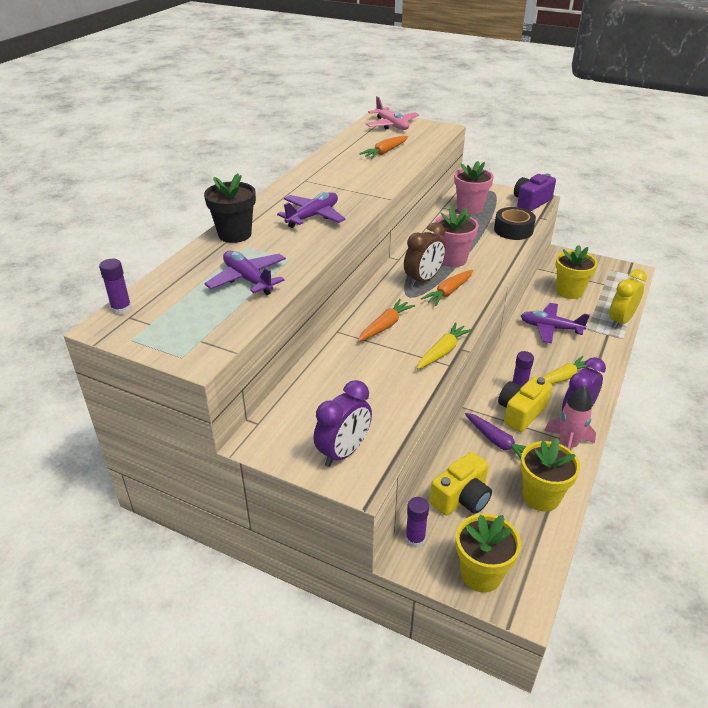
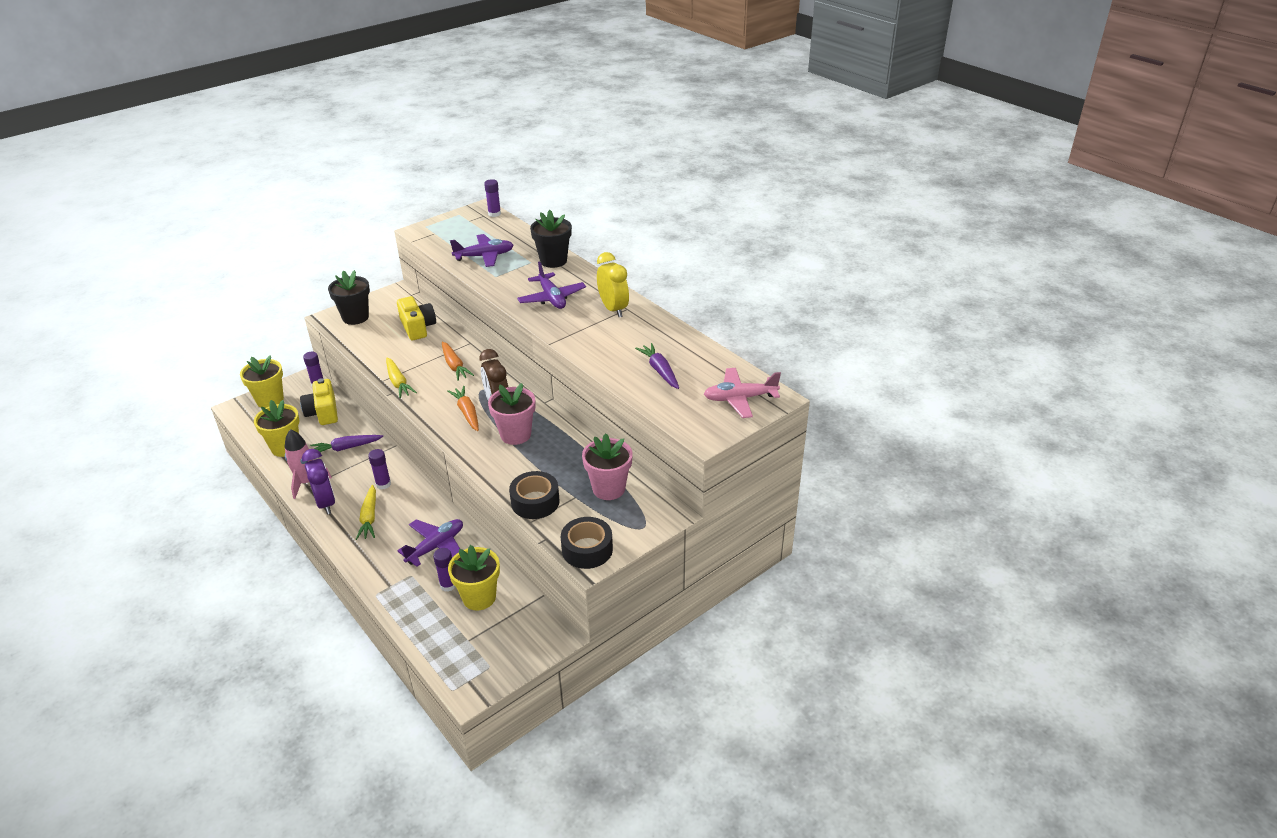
camera: 115 degrees right, 0 degrees up
purple clock [314,380,372,467] -> black flower pot [328,270,370,325]
orange carrot [359,136,408,159] -> purple carrot [635,343,679,389]
yellow camera [498,376,552,432] -> yellow camera moved to [397,296,436,340]
purple camera [514,173,556,211] -> black tape [561,517,613,569]
yellow clock [609,269,647,329] -> yellow clock moved to [597,252,629,317]
none -> purple glue stick [433,548,455,592]

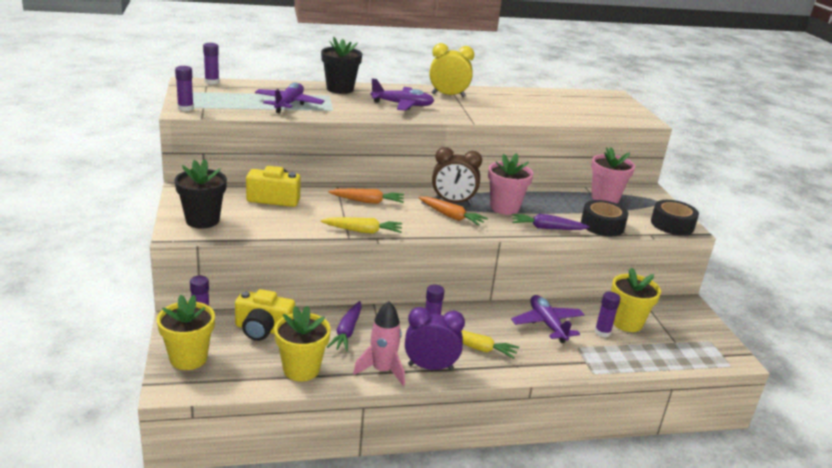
camera: 65 degrees left, 10 degrees down
orange carrot [447,386,479,431] -> orange carrot turned 150 degrees counterclockwise [418,197,488,226]
purple carrot [635,343,679,389] -> purple carrot moved to [512,214,589,230]
pink plane [704,368,781,418] -> none
none -> purple glue stick [175,66,194,111]

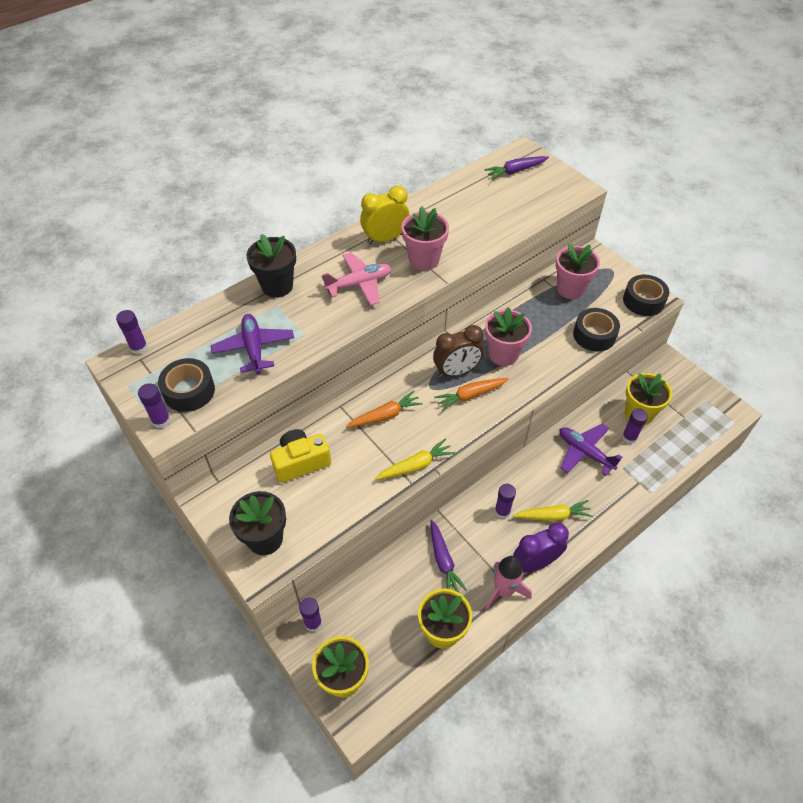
camera: 25 degrees left, 25 degrees up
yellow camera [235,289,295,341] -> none
purple plane [370,78,434,111] -> pink plane [322,252,392,306]
orange carrot [418,197,488,226] -> orange carrot turned 150 degrees clockwise [434,378,509,411]
purple carrot [512,214,589,230] -> purple carrot moved to [484,156,549,179]
none -> black tape [158,358,215,412]
none -> pink flower pot [402,206,449,271]

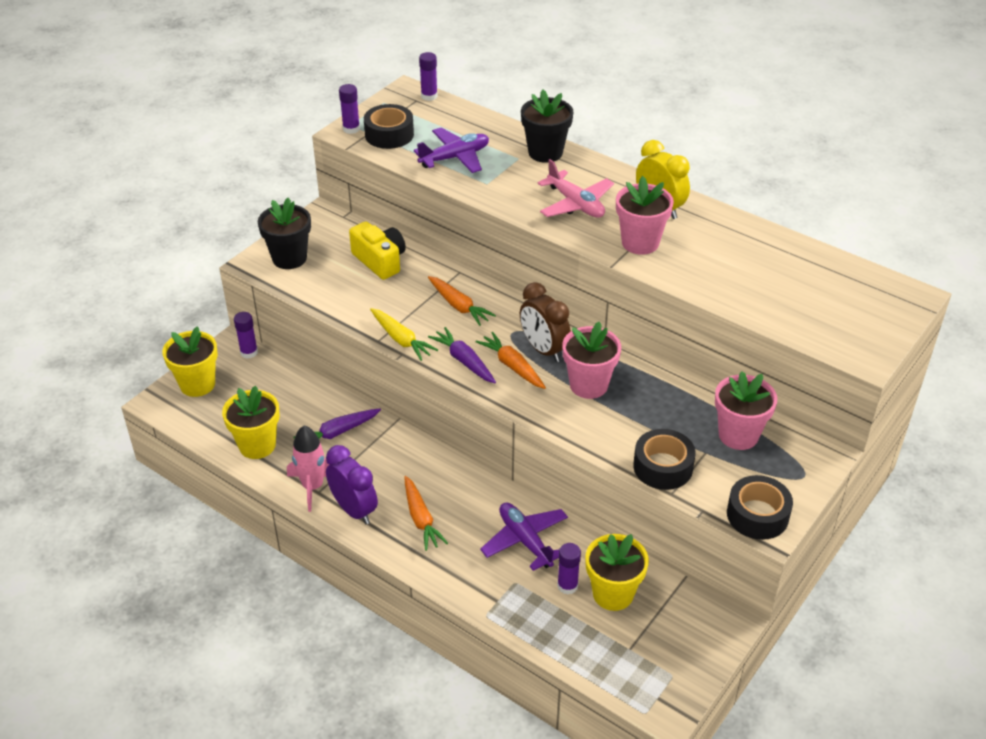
camera: 75 degrees right, 10 degrees down
purple carrot [484,156,549,179] -> purple carrot moved to [428,327,496,383]
purple glue stick [495,484,516,519] -> none
yellow carrot [513,500,593,521] -> orange carrot [404,476,448,551]
purple plane [559,423,622,476] -> purple plane turned 60 degrees counterclockwise [480,503,568,571]

